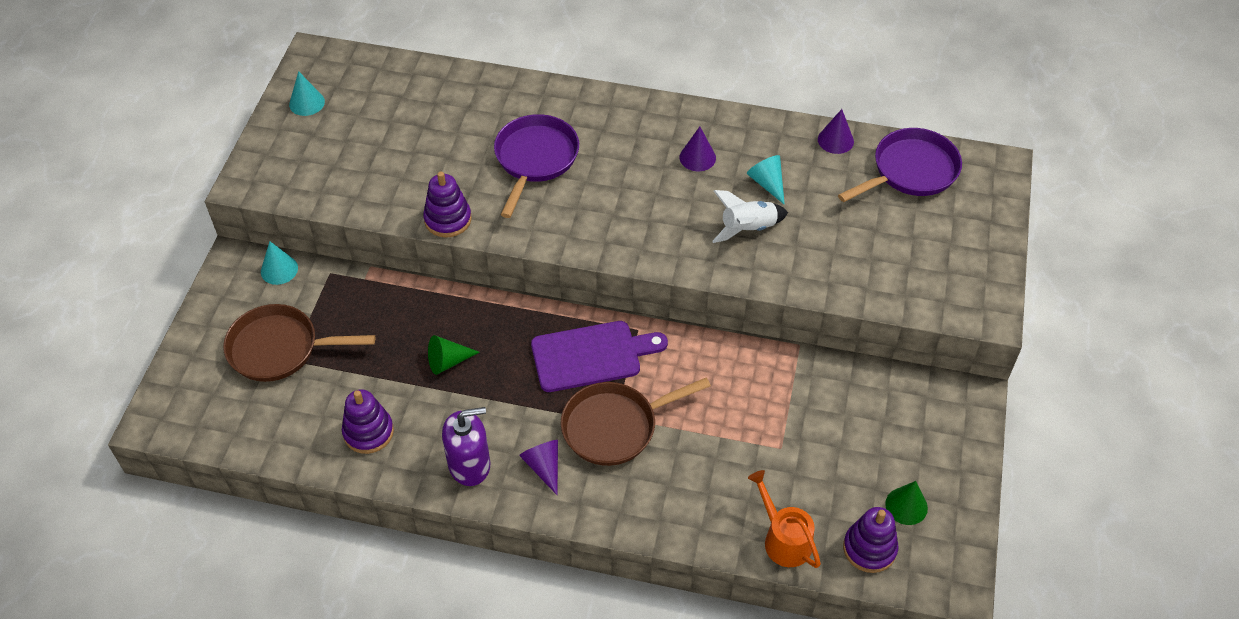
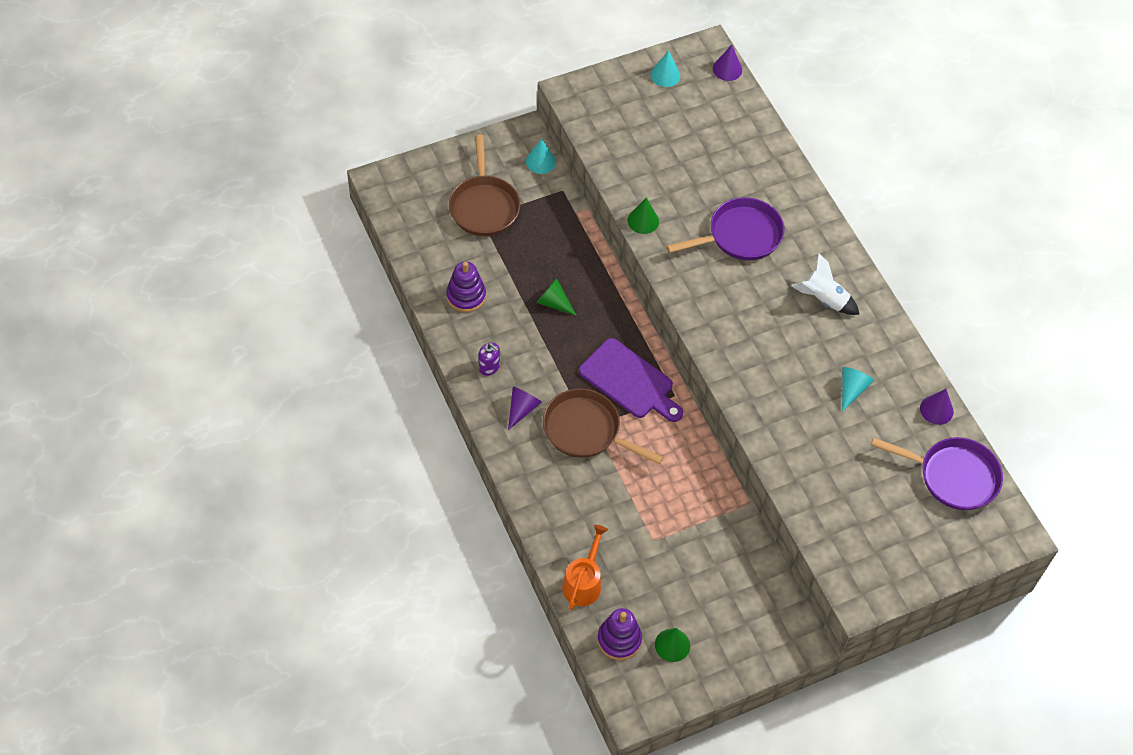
camera: 50 degrees right, 5 degrees up
brown pan [223,304,375,382] -> brown pan turned 150 degrees counterclockwise [449,135,520,236]
purple stacking toy [423,172,472,237] -> green cone [628,198,659,234]
purple soap dispenser [442,407,490,486] -> purple soap dispenser [478,343,500,376], size x0.58
purple cone [680,127,716,171] -> purple cone moved to [713,45,742,81]
white rocket [712,190,788,243] -> white rocket moved to [791,253,860,315]

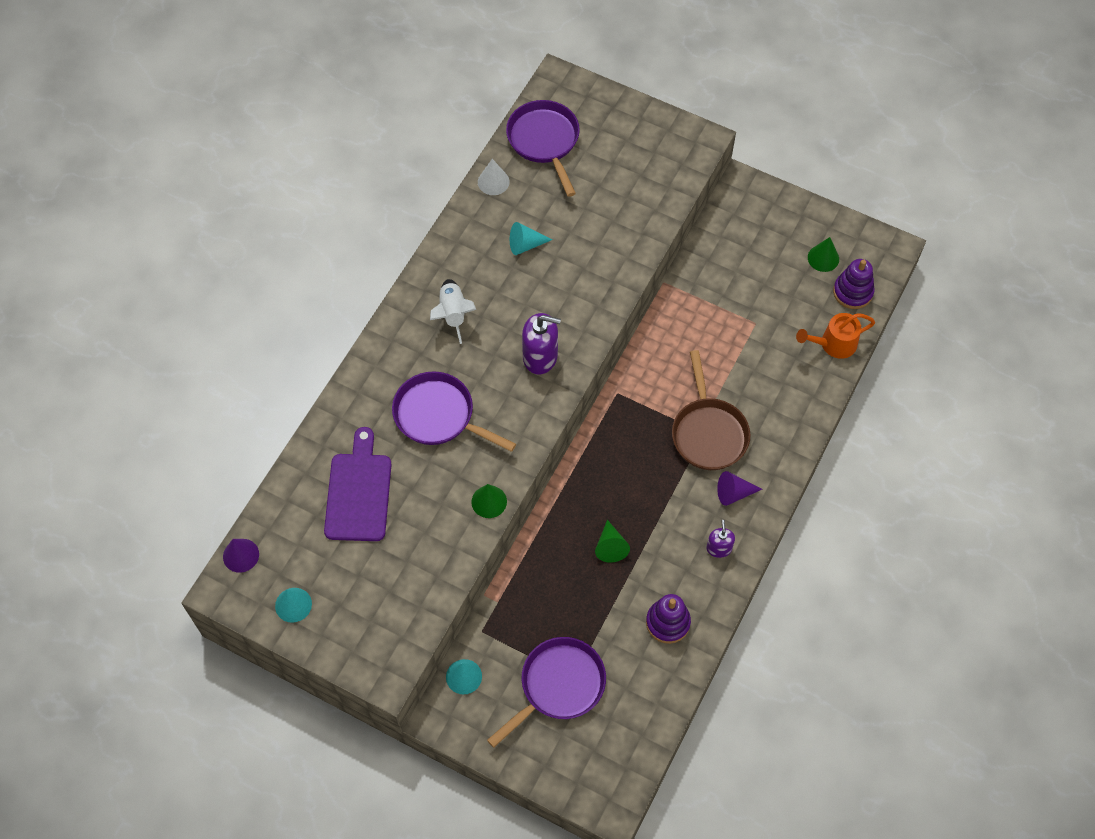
camera: 125 degrees left, 5 degrees up
brown pan [449,135,520,236] -> purple pan [487,637,606,748]
purple cutting board [579,338,683,422] -> purple cutting board moved to [324,427,392,541]
purple cone [920,389,954,425] -> white cone [478,159,510,195]
none -> purple soap dispenser [522,313,561,374]

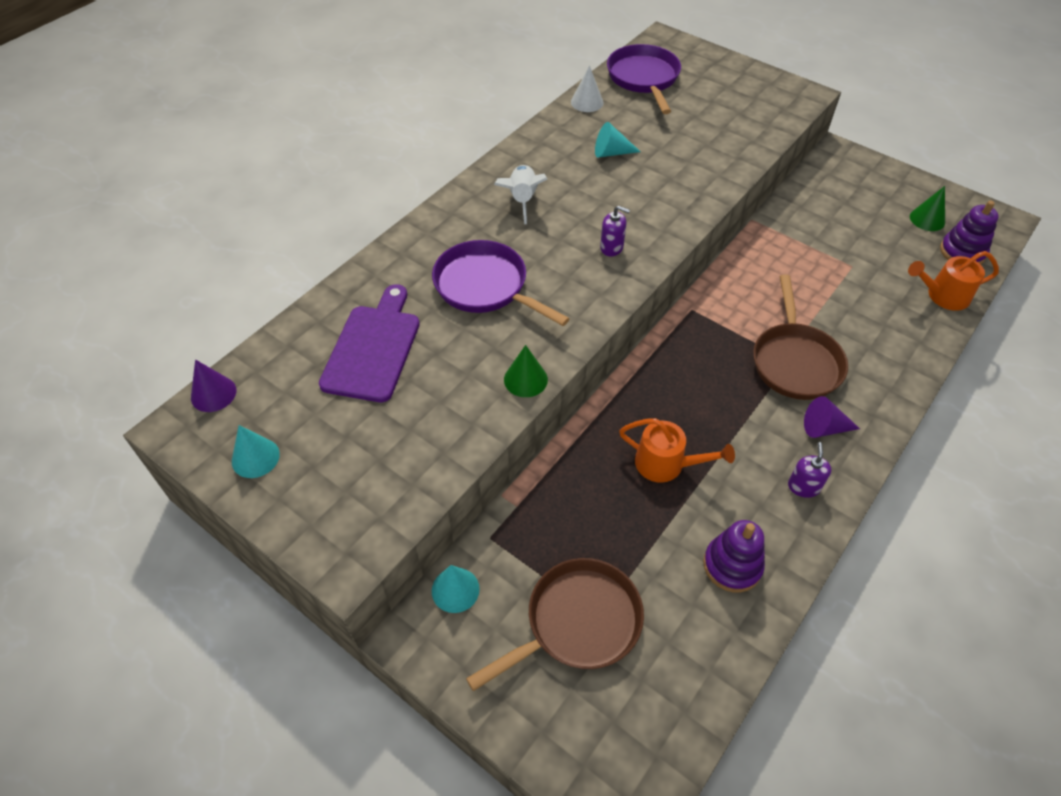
camera: 10 degrees right, 10 degrees down
purple pan [487,637,606,748] -> brown pan [466,558,644,691]
purple soap dispenser [522,313,561,374] -> purple soap dispenser [600,206,630,257], size x0.58
green cone [595,520,630,563] -> orange watering can [619,418,735,483]

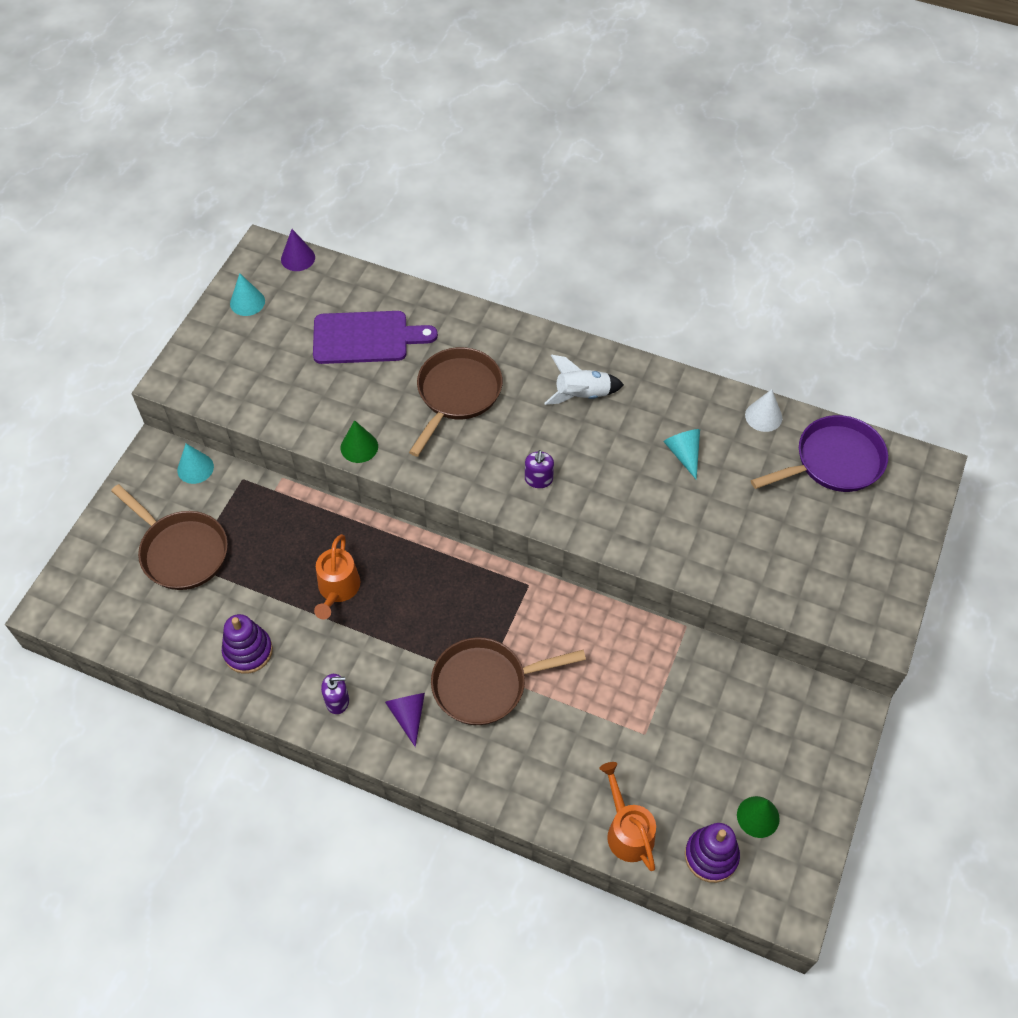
camera: 75 degrees right, 5 degrees up
purple pan [432,240,570,326] -> brown pan [409,347,503,457]

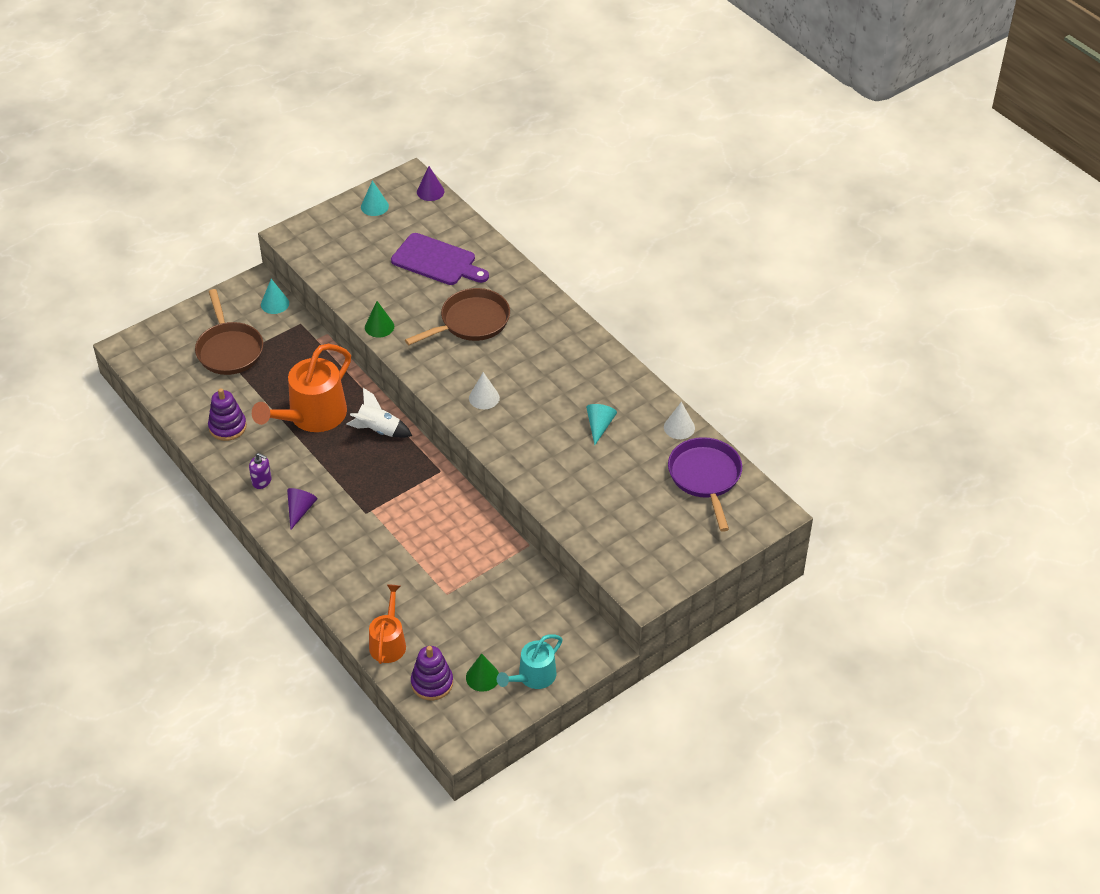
camera: 30 degrees right, 10 degrees down
orange watering can [314,534,360,619] -> orange watering can [252,344,351,432], size x1.71
brown pan [431,637,586,725] -> none
purple soap dispenser [525,450,554,488] -> white cone [469,372,500,409]
white rocket [545,355,624,405] -> white rocket moved to [347,388,412,438]
purple pan [751,415,888,492] -> purple pan turned 105 degrees counterclockwise [668,437,742,532]
none -> turquoise watering can [497,634,563,689]

